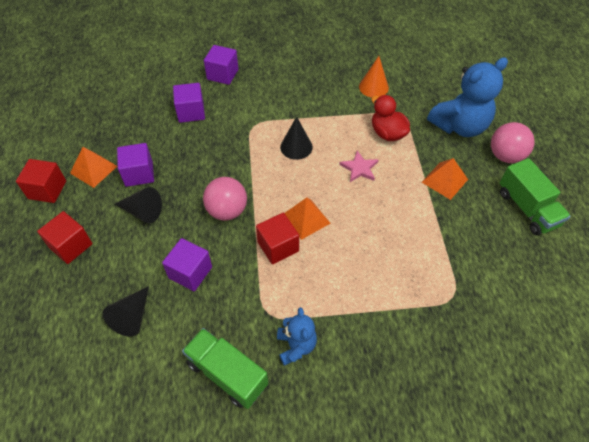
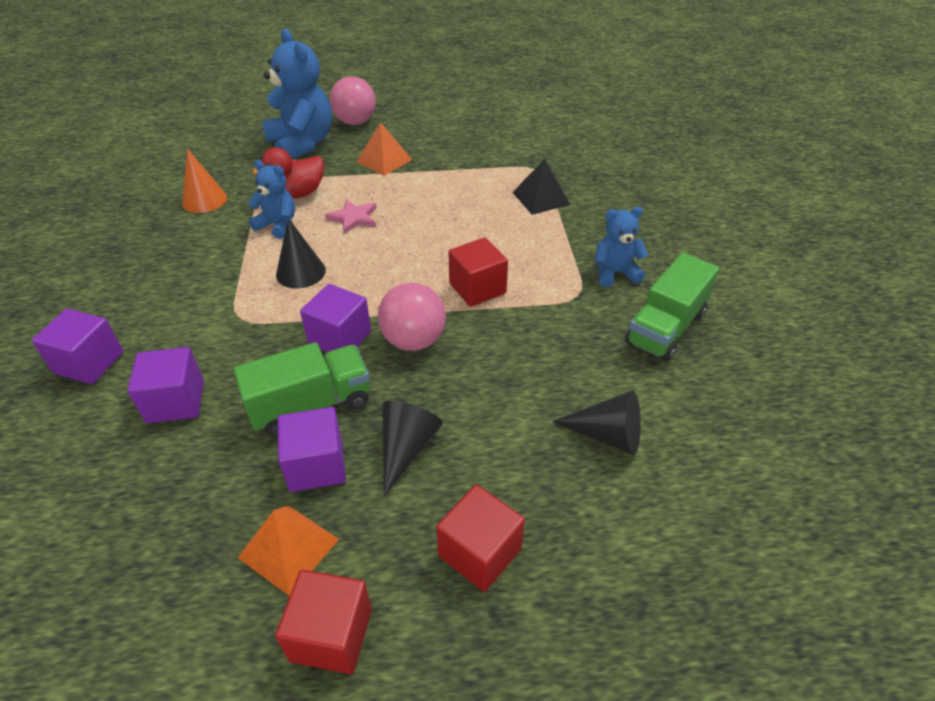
camera: 90 degrees left, 10 degrees down
purple cube [162,238,212,291] -> purple cube moved to [300,284,371,352]
orange pyramid [285,198,331,240] -> none
green truck [500,158,571,235] -> green truck moved to [234,342,370,436]
none -> blue teddy bear [248,160,295,239]
none -> black pyramid [512,159,570,215]

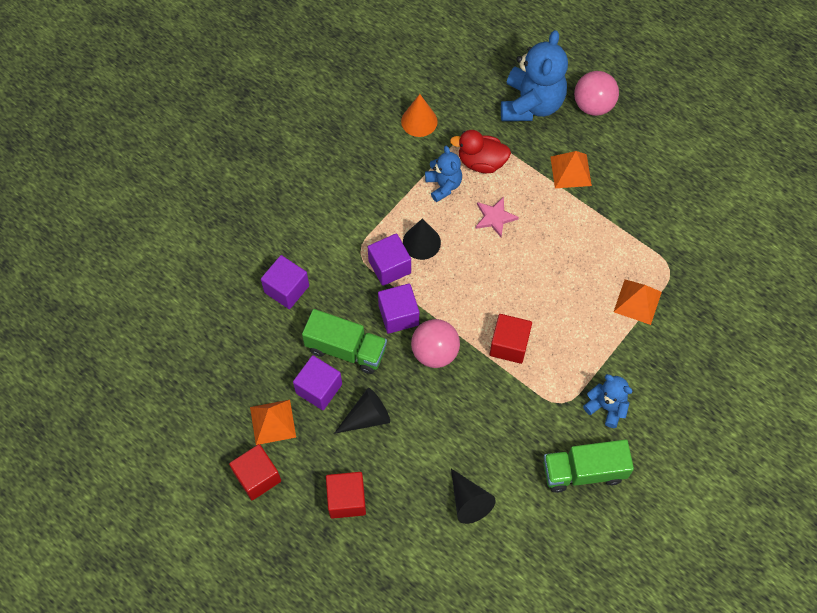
camera: 45 degrees right, 20 degrees up
purple cube [32,309,123,384] -> purple cube moved to [368,233,411,286]
black pyramid [512,159,570,215] -> orange pyramid [614,279,662,325]

